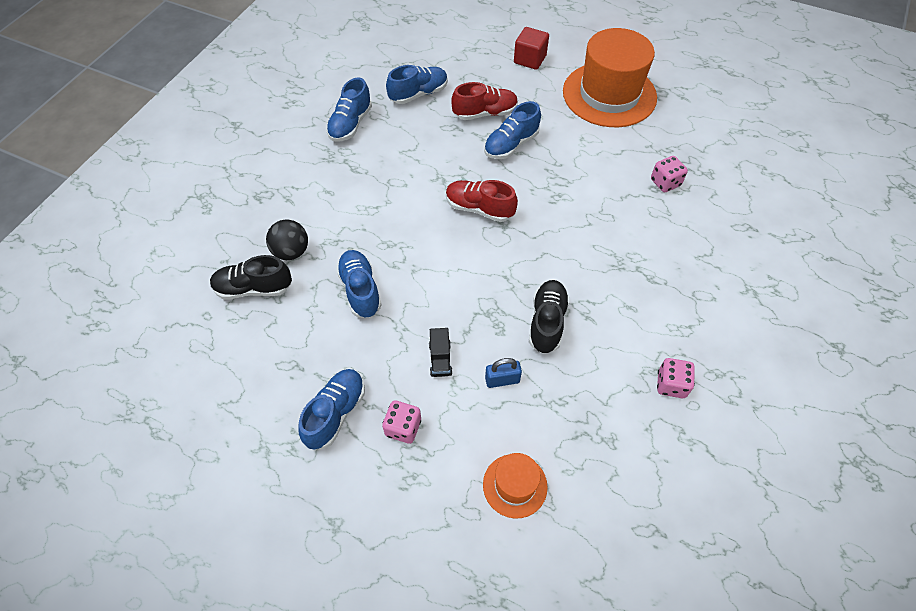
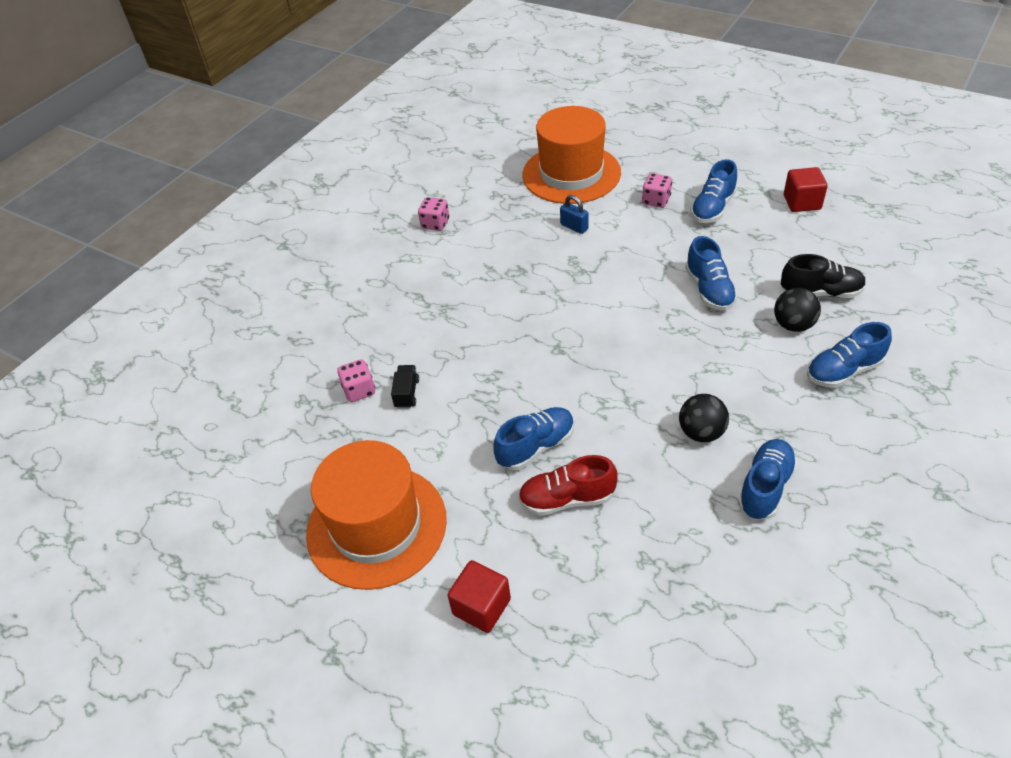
camera: 170 degrees left, 10 degrees down
blue shoe [386,65,448,104] -> blue shoe moved to [807,322,892,388]
black truck [429,328,452,377] -> black truck moved to [391,365,419,409]
red shoe [446,180,518,222] -> none
orange hat [483,453,548,518] -> orange hat [522,106,621,204], size x2.11
blue padlock [485,358,522,388] -> blue padlock turned 45 degrees clockwise [560,195,588,234]
black shoe [529,280,570,354] -> none
none -> black ball [679,394,729,442]
none -> red cube [784,167,828,212]

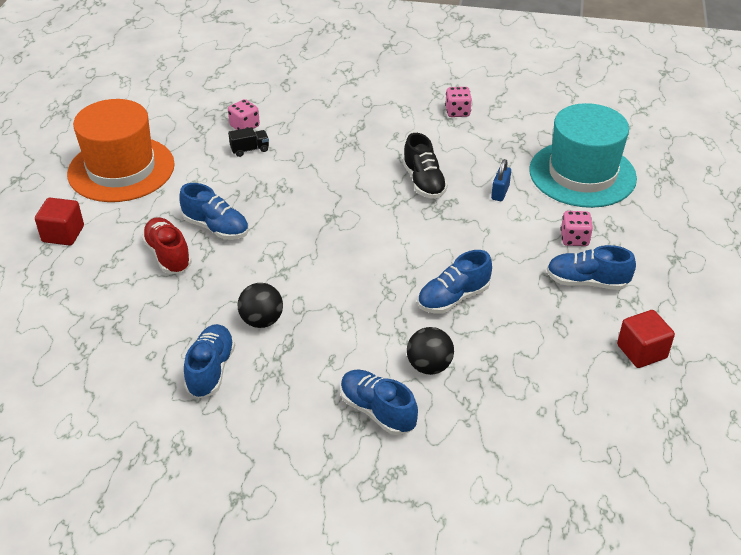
camera: 65 degrees right, 5 degrees down
orange hat [522,106,621,204] -> turquoise hat [529,103,637,208]
blue shoe [738,439,797,519] -> blue shoe turned 90 degrees counterclockwise [184,324,235,398]
black shoe [781,254,866,298] -> black shoe moved to [403,133,448,199]

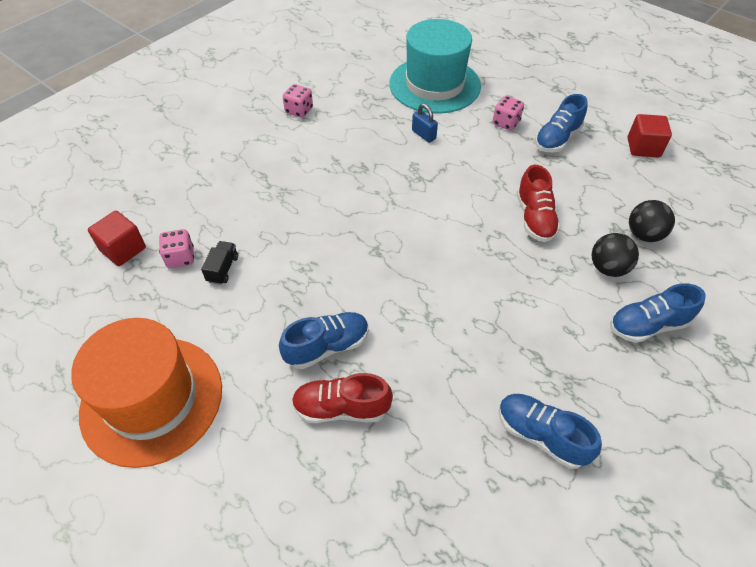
camera: 60 degrees left, 10 degrees up
red cube [35,198,84,246] -> red cube moved to [88,211,146,266]
black ball [238,283,283,328] -> black ball moved to [629,200,675,242]
black shoe [403,133,448,199] -> none
blue shoe [417,250,492,314] -> red shoe [517,164,560,242]

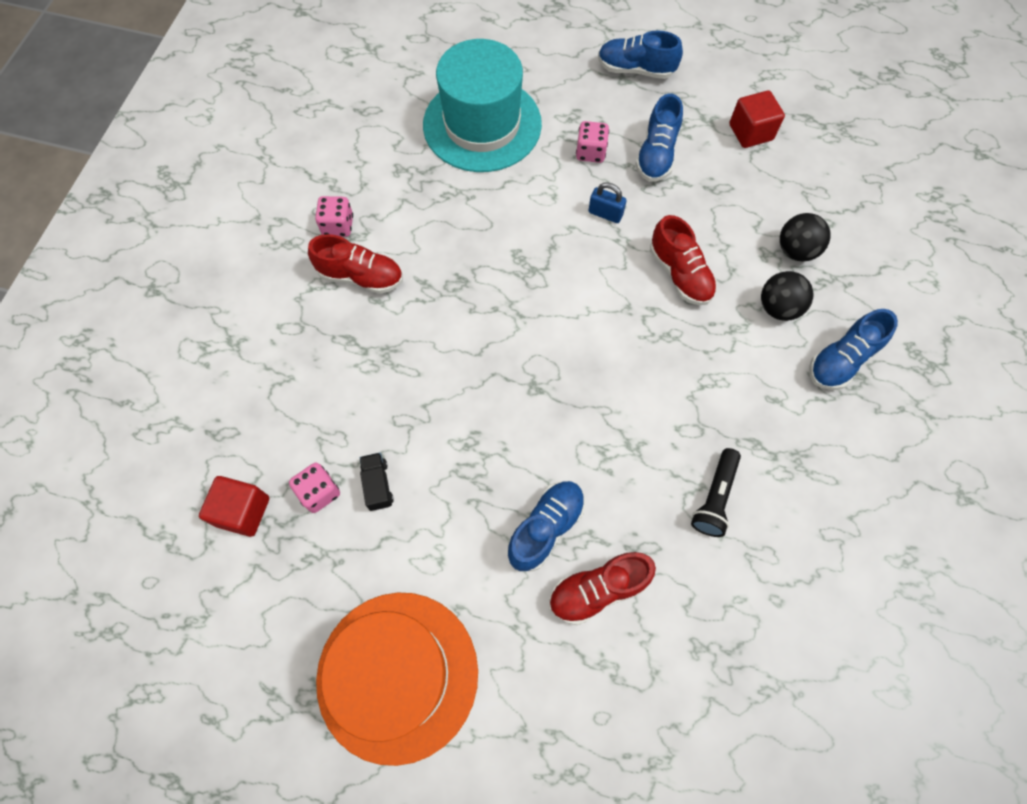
camera: 25 degrees left, 15 degrees up
blue padlock [412,104,438,143] -> blue padlock moved to [588,182,627,223]
blue shoe [499,394,602,469] -> blue shoe moved to [598,30,683,79]
none -> red shoe [308,234,403,294]
none -> black flashlight [691,448,741,537]

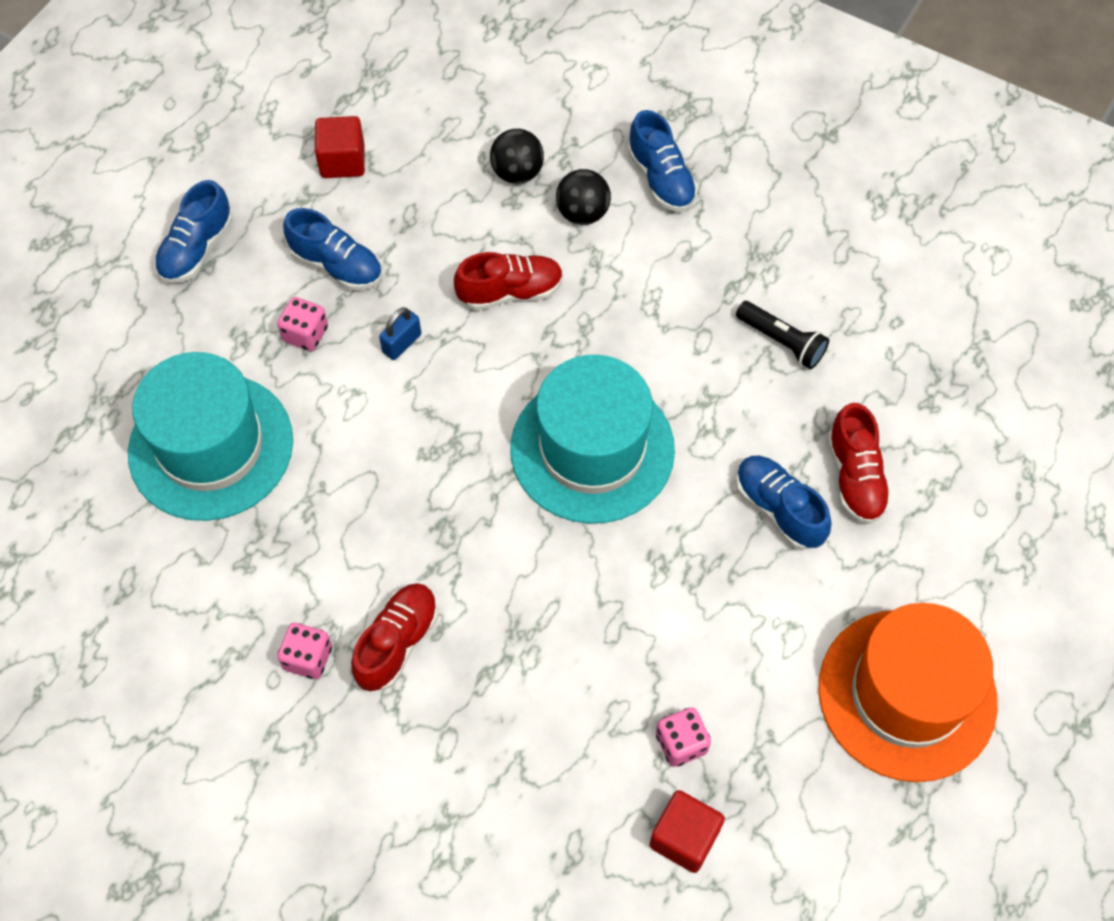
camera: 75 degrees left, 5 degrees down
black truck [360,453,394,511] -> none
none -> turquoise hat [510,355,675,524]

